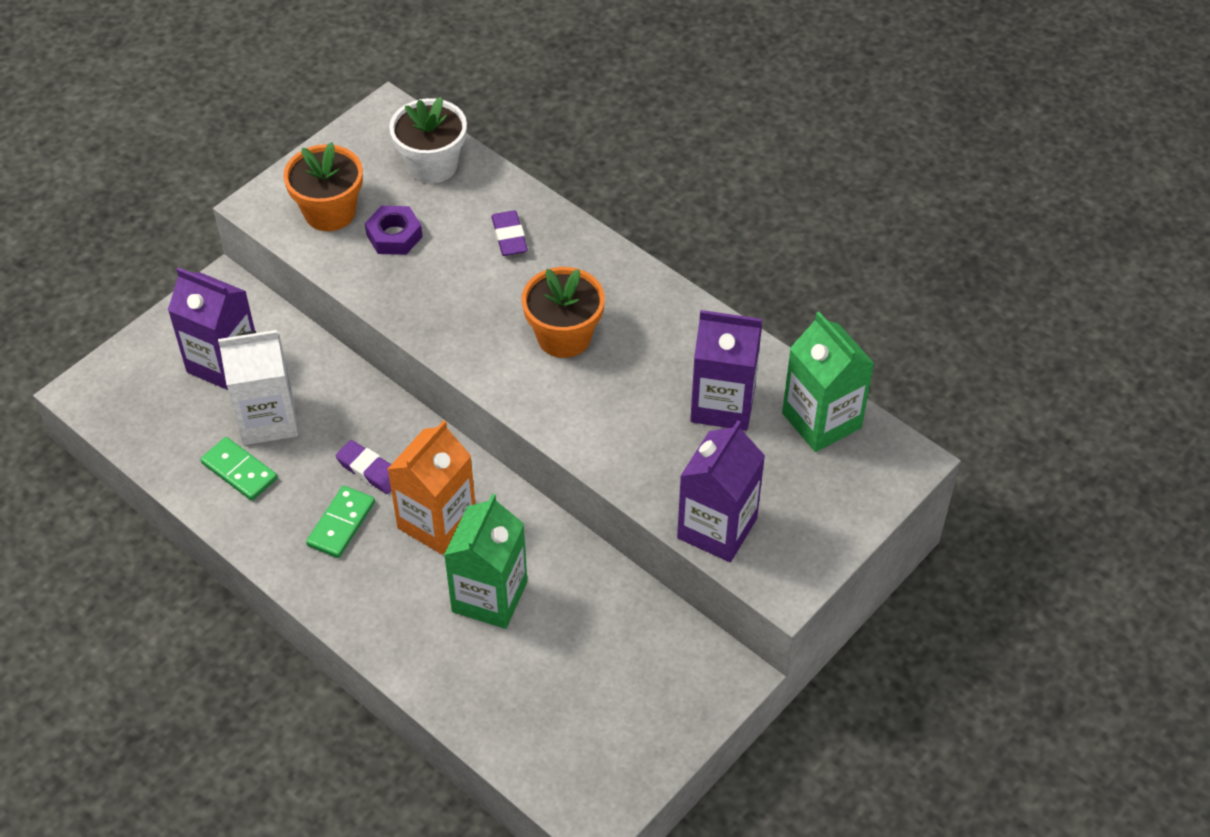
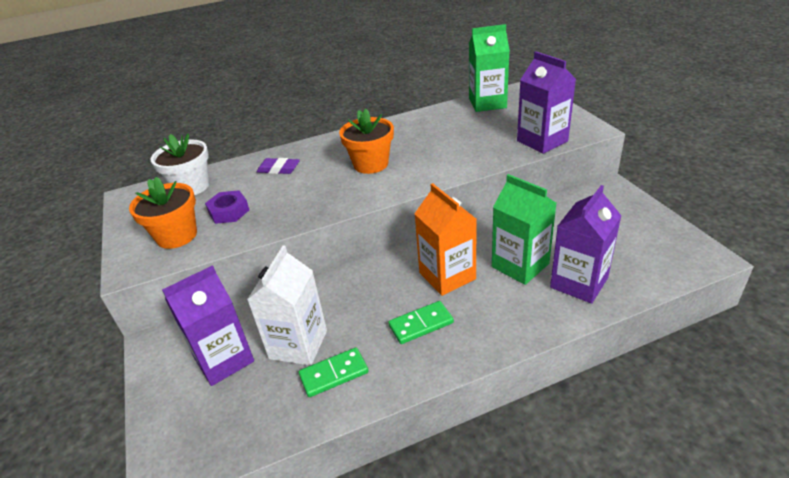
camera: 60 degrees left, 15 degrees down
green domino [306,486,375,558] -> green domino turned 75 degrees counterclockwise [388,301,454,344]
purple eraser [335,440,391,494] -> none
purple carton [690,310,762,431] -> purple carton moved to [550,185,621,304]

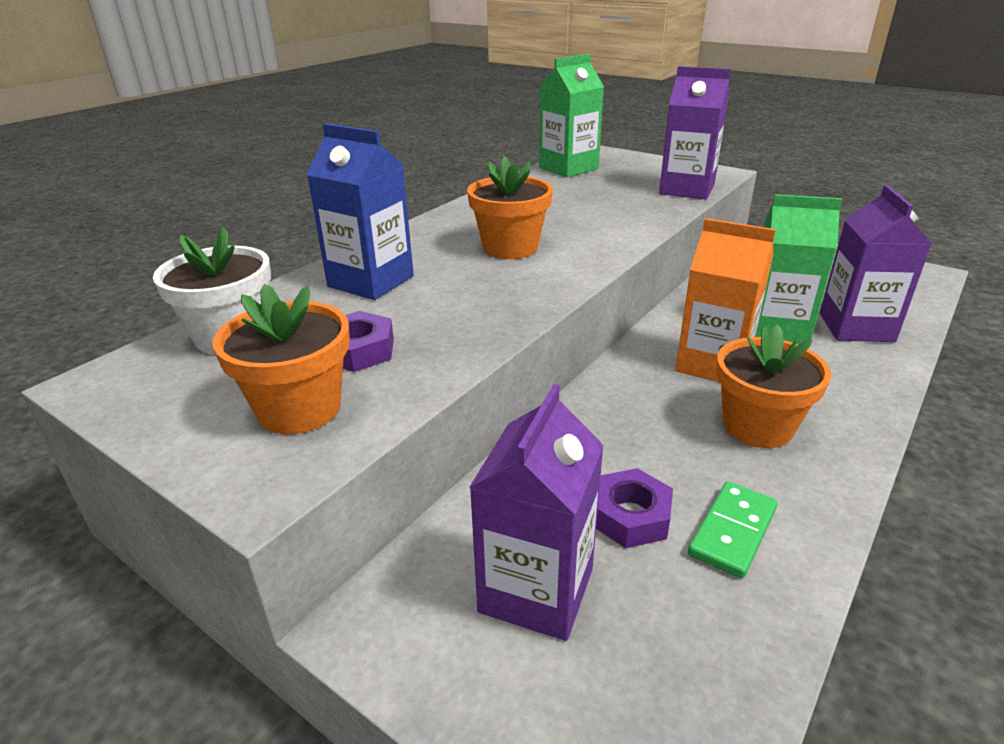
camera: 35 degrees left, 5 degrees down
white carton [247,245,327,366] -> purple nut [596,468,673,548]
purple eraser [257,158,300,174] -> blue carton [307,123,414,300]
green domino [388,301,454,344] -> orange flower pot [716,324,831,448]

